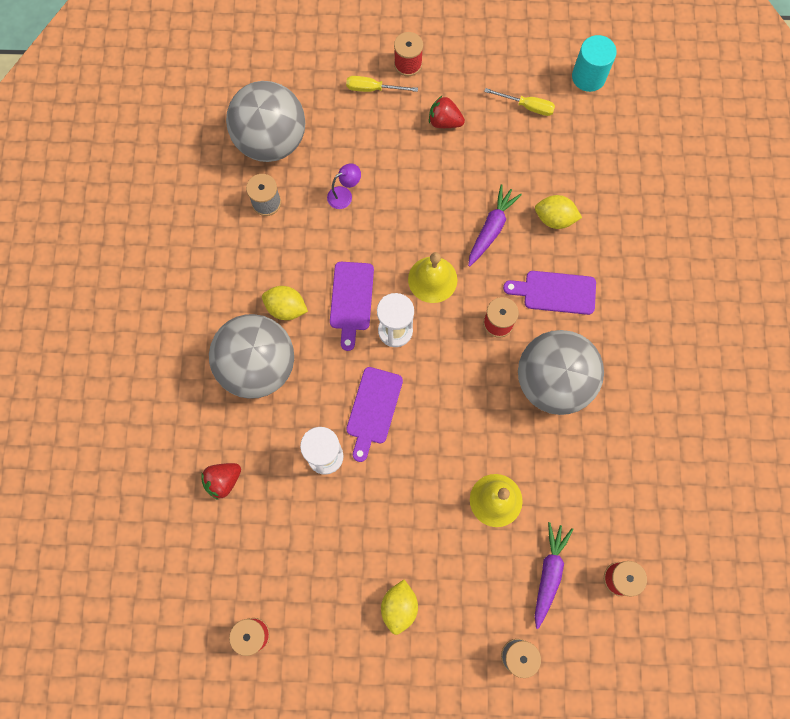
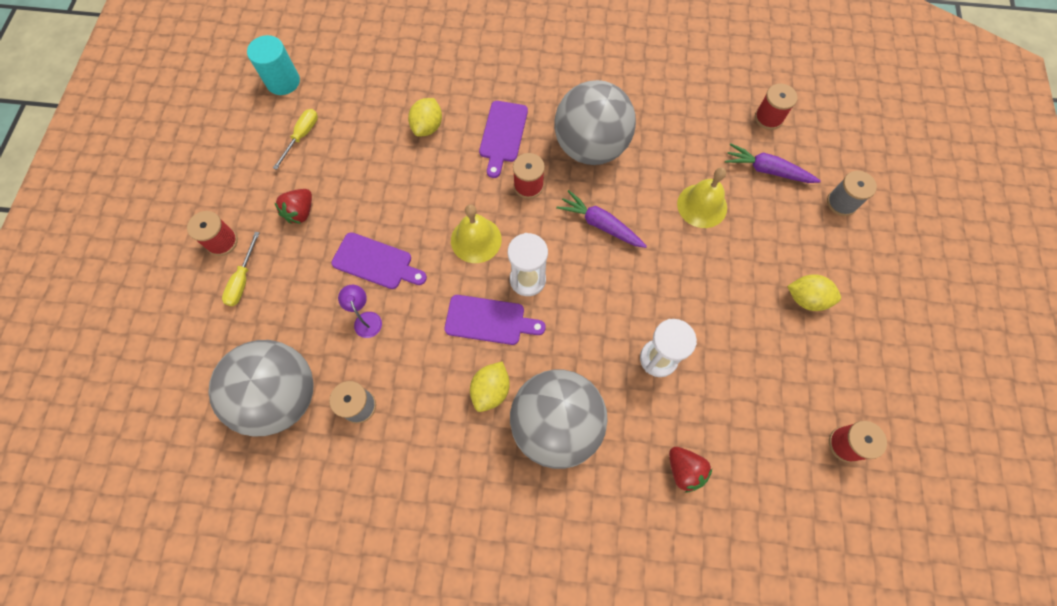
camera: 85 degrees left, 5 degrees down
purple cutting board [346,367,403,462] -> purple cutting board moved to [331,232,427,289]
purple carrot [468,184,522,267] -> purple carrot moved to [556,190,647,248]

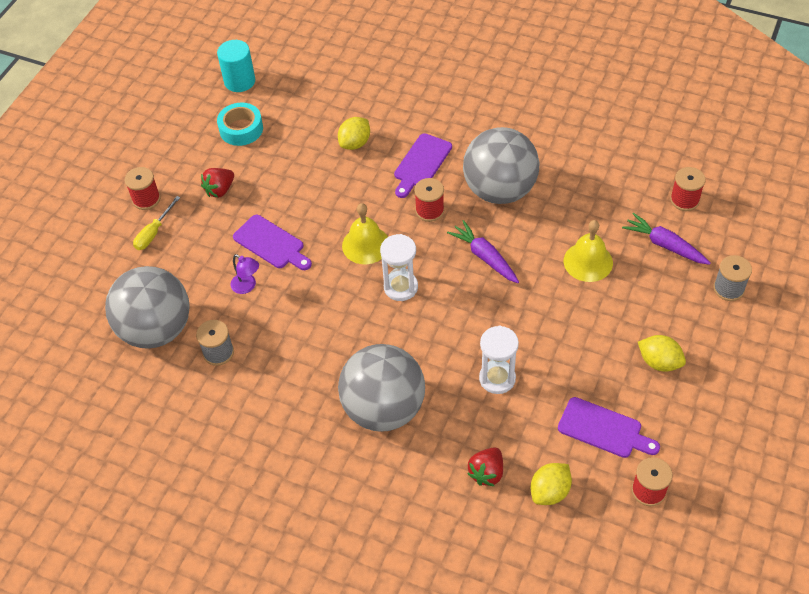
camera: 20 degrees right, 15 degrees down
yellow screwdriver [273,109,318,170] -> turquoise tape [217,103,263,146]
purple lamp [338,285,382,338] -> purple lamp turned 135 degrees clockwise [230,254,259,294]
purple cutting board [444,295,546,345] -> purple cutting board moved to [558,397,660,458]
yellow lemon [470,361,510,412] -> yellow lemon moved to [531,463,572,505]
red strawberry [669,447,712,493] -> red strawberry turned 45 degrees clockwise [467,447,503,486]

